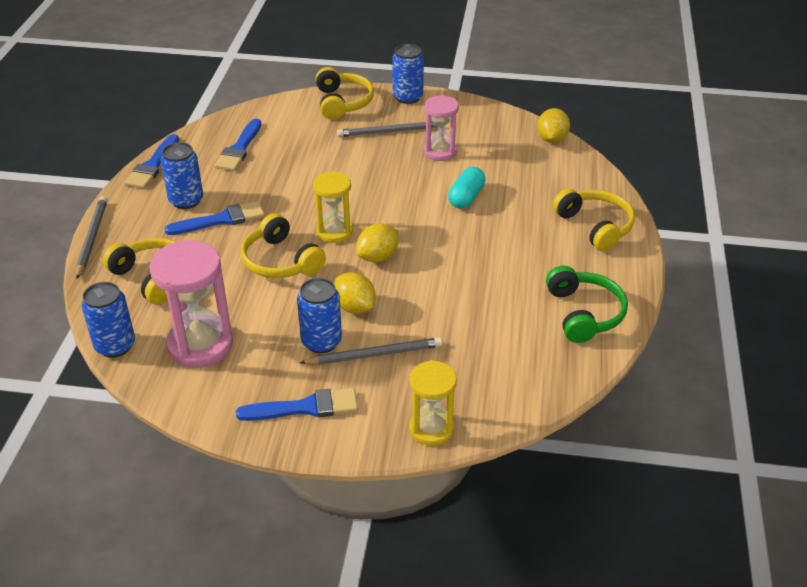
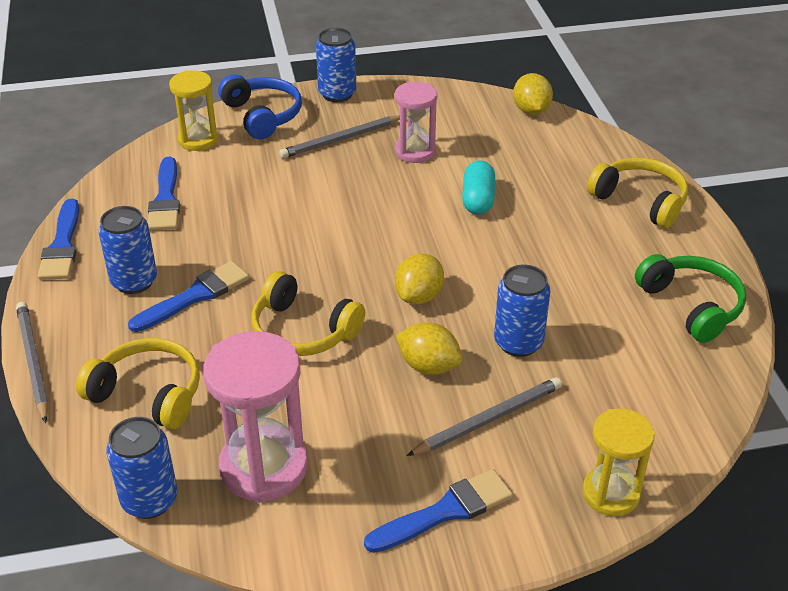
camera: 20 degrees left, 0 degrees up
blue can [297,278,342,353] -> blue can moved to [494,265,551,357]
yellow hourglass [313,171,353,243] -> yellow hourglass moved to [169,70,219,151]
yellow headphones [316,67,374,120] -> blue headphones [218,74,302,139]

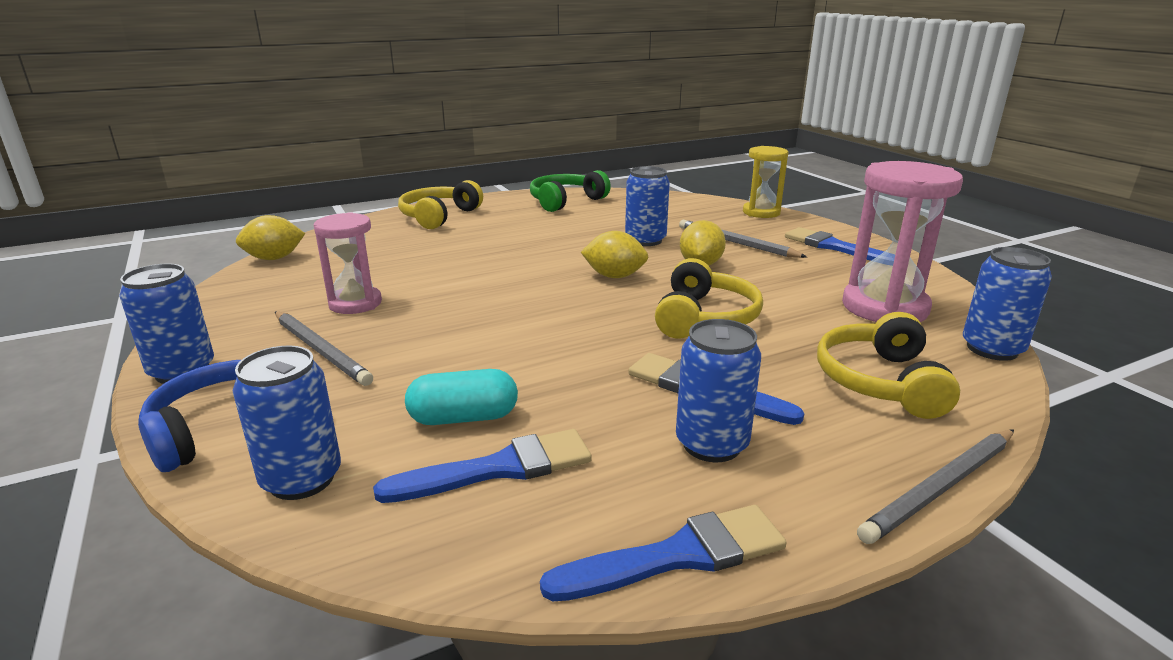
camera: 105 degrees left, 15 degrees down
yellow hourglass [169,70,219,151] -> blue can [233,345,341,500]
turquoise capsule [462,160,495,215] -> turquoise capsule moved to [405,369,518,425]

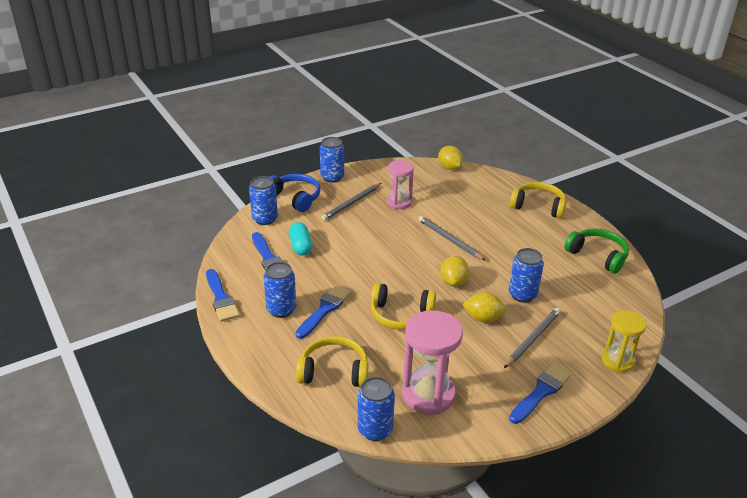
camera: 85 degrees right, 10 degrees up
grey pencil [857,429,1014,544] -> grey pencil moved to [418,216,486,261]

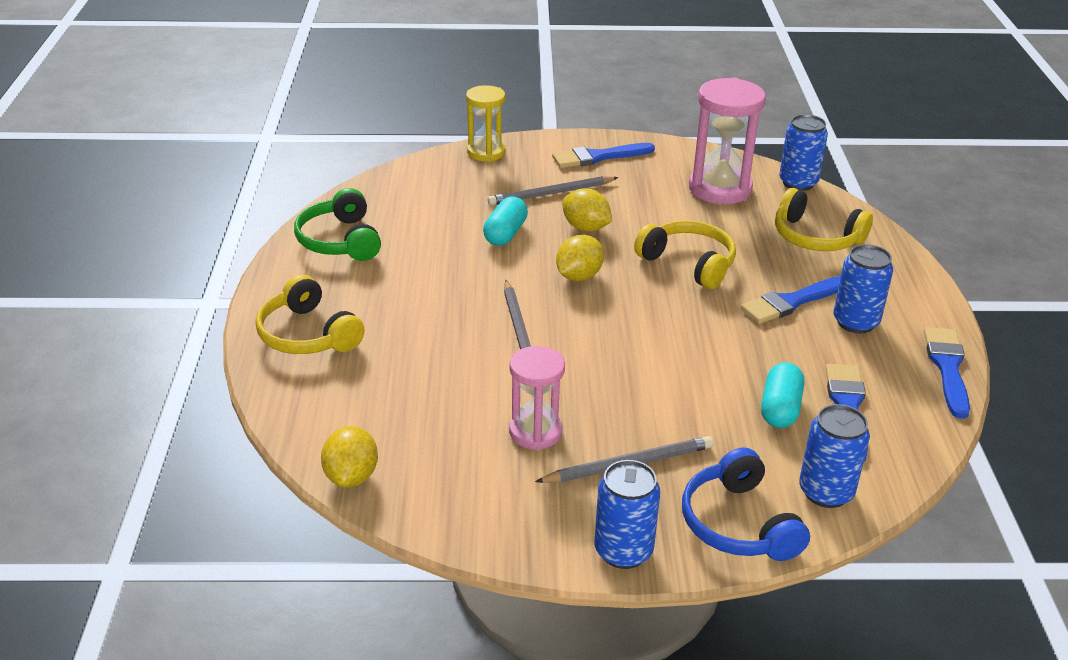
camera: 150 degrees left, 0 degrees up
blue can [509,248,544,303] -> turquoise capsule [483,197,528,246]

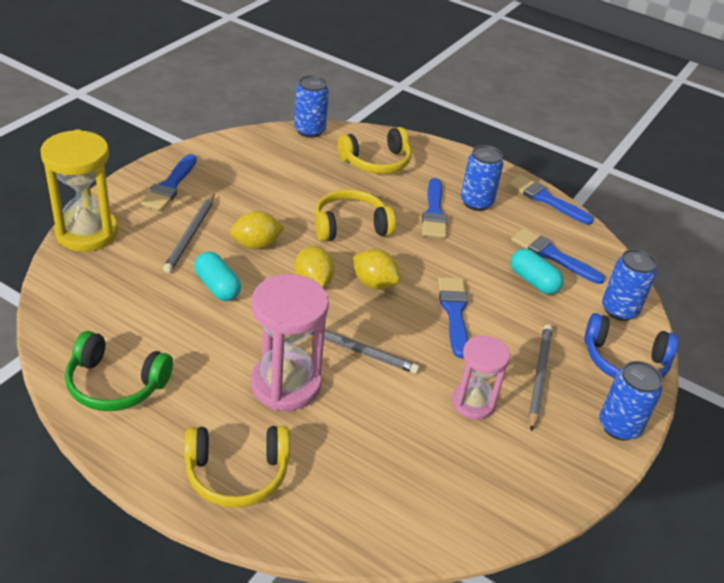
camera: 60 degrees left, 5 degrees up
yellow lemon [321,426,378,488] -> yellow lemon moved to [353,249,400,290]
yellow hourglass [466,85,506,162] -> yellow hourglass [41,129,118,252], size x1.58
pink hourglass [689,77,766,204] -> pink hourglass moved to [251,274,329,411]
none -> blue brush [438,277,468,358]

